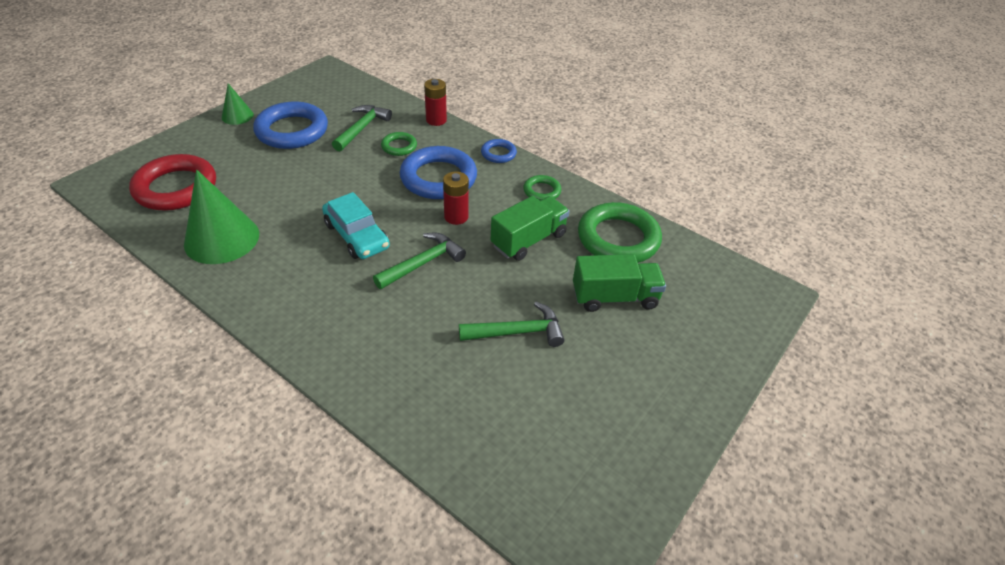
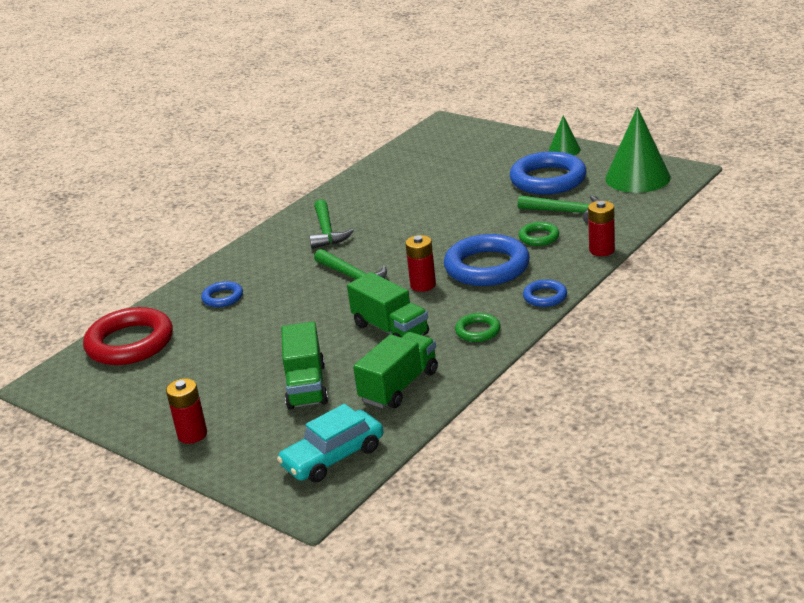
camera: 95 degrees right, 15 degrees down
red ring [129,154,216,211] -> red ring moved to [83,307,173,365]
green cone [184,169,259,264] -> green cone moved to [605,107,671,193]
turquoise car [322,192,390,259] -> turquoise car moved to [277,404,384,483]
green hammer [459,302,565,347] -> green hammer moved to [309,199,354,249]
green ring [578,202,662,263] -> green truck [353,332,438,408]
none -> red battery [166,378,207,444]
none -> blue ring [201,281,243,307]

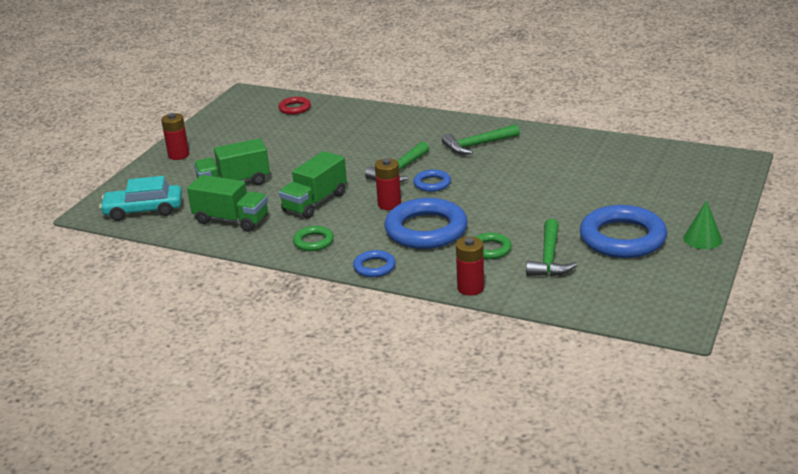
camera: 75 degrees right, 0 degrees up
red ring [83,307,173,365] -> red ring [278,97,311,115], size x0.49
blue ring [201,281,243,307] -> blue ring moved to [413,170,451,192]
turquoise car [277,404,384,483] -> turquoise car turned 45 degrees counterclockwise [99,176,182,221]
green cone [605,107,671,193] -> none

